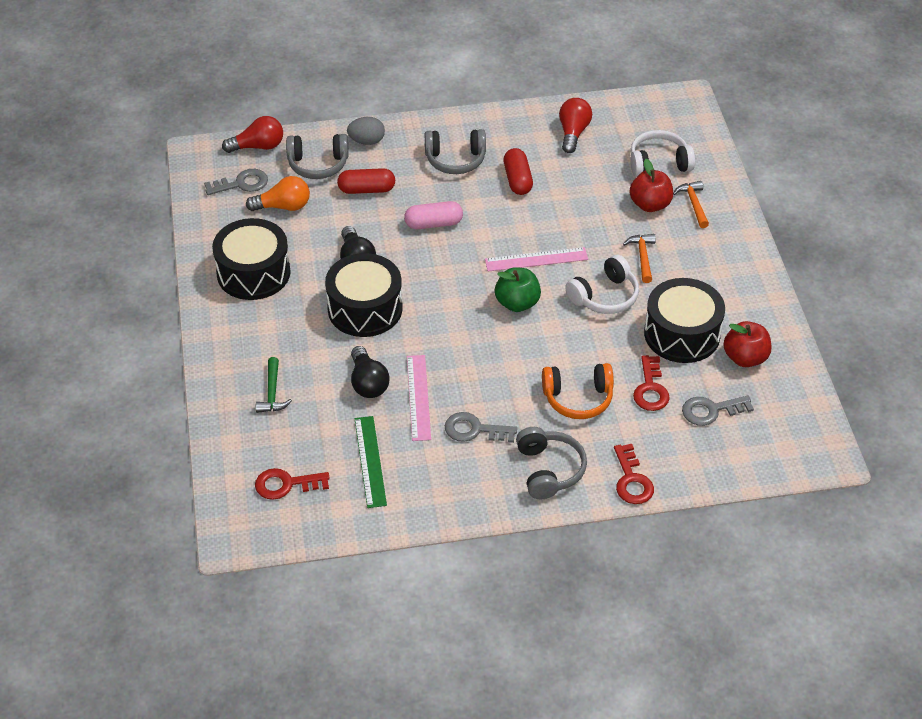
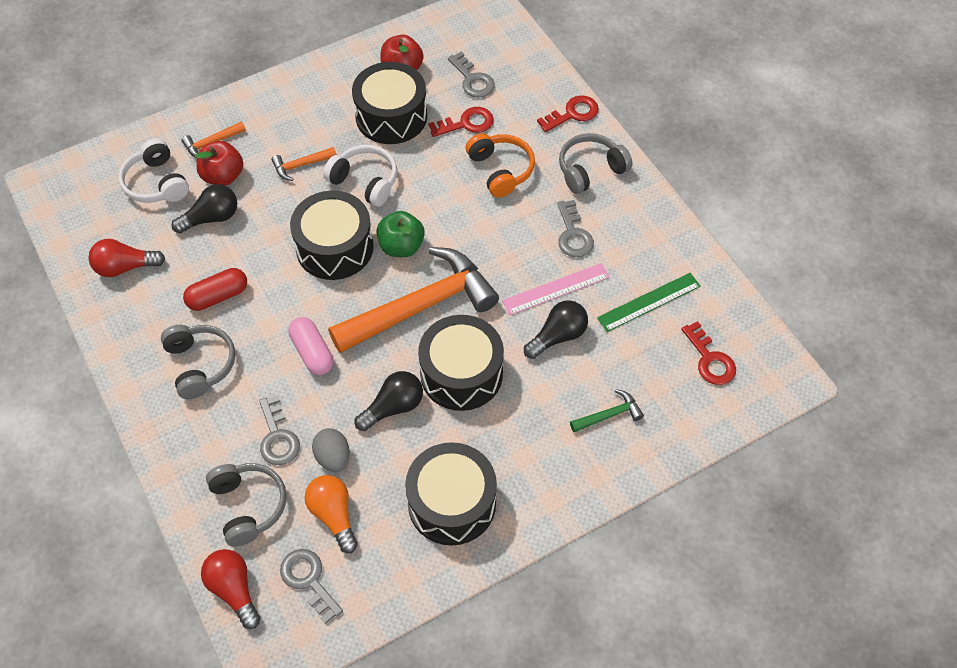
camera: 110 degrees left, 10 degrees up
red capsule [337,168,395,194] -> grey key [259,395,300,465]
grey egg [347,117,385,145] -> grey egg moved to [312,428,350,472]
pink ruler [485,247,588,271] -> black drum [290,191,374,280]
none -> black light bulb [171,184,237,233]
none -> orange hammer [328,247,499,353]

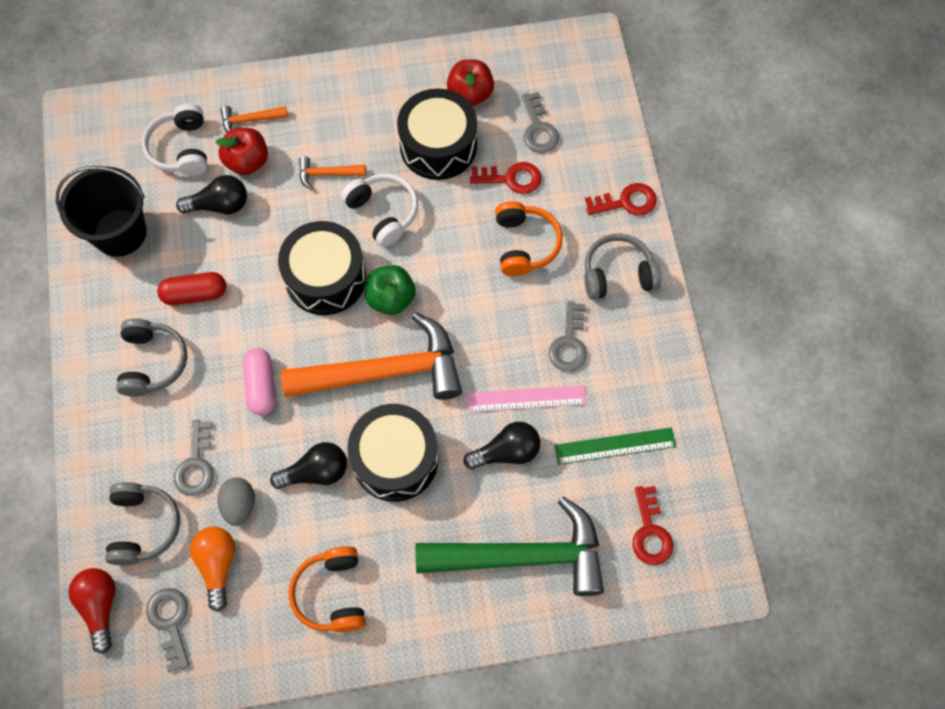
camera: 20 degrees right, 10 degrees up
red light bulb [88,239,165,277] -> black bucket [56,166,147,257]
black drum [405,442,497,545] -> orange headphones [289,546,366,632]
green hammer [570,389,644,432] -> green hammer [415,496,604,596], size x2.43

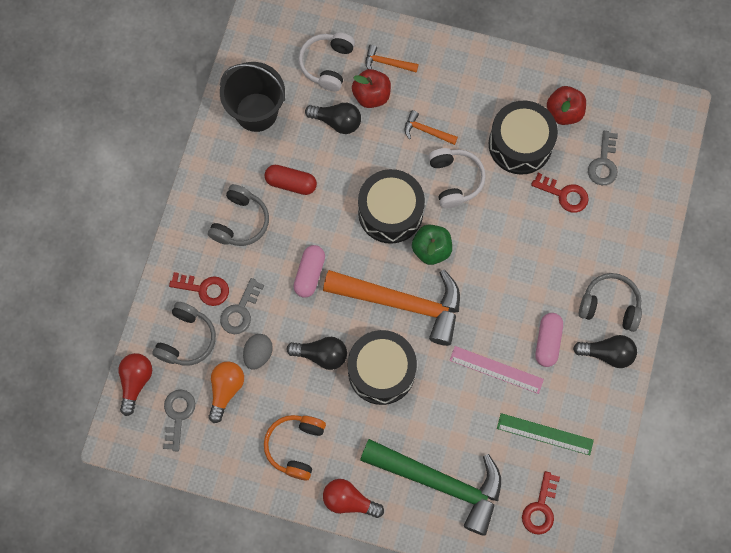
camera: 25 degrees right, 5 degrees up
black light bulb [464,422,540,469] -> black light bulb moved to [573,335,637,368]
orange headphones [495,201,562,276] -> none
grey key [549,301,587,372] -> pink capsule [535,313,563,367]
red key [585,183,657,215] -> red key moved to [169,272,229,306]
none -> red light bulb [323,479,384,518]

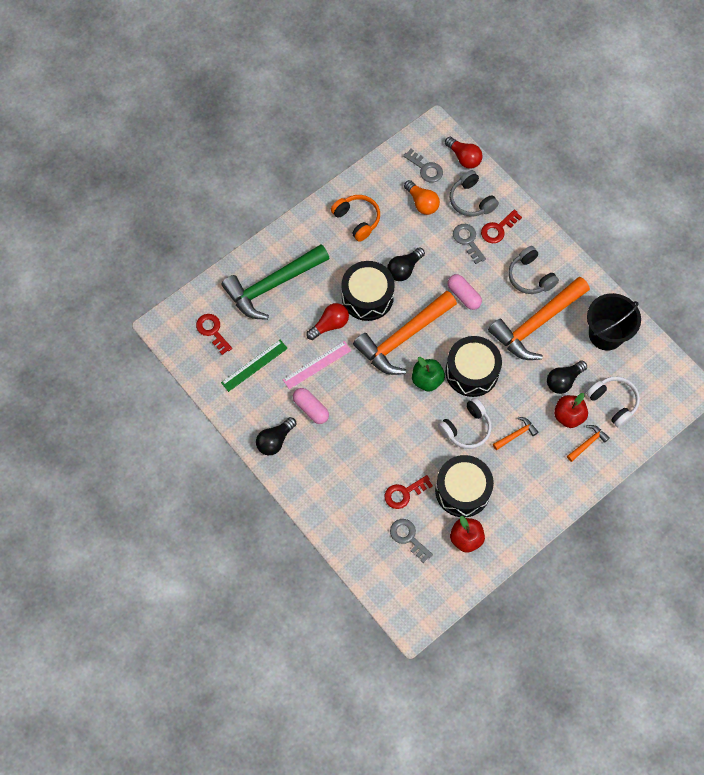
camera: 125 degrees right, 5 degrees down
grey egg [243,334,273,370] -> none
red capsule [264,165,317,195] -> orange hammer [488,277,590,360]
red light bulb [323,479,384,518] -> red light bulb moved to [306,303,349,340]
white headphones [428,148,486,208] -> white headphones turned 60 degrees counterclockwise [438,398,492,449]
grey headphones [579,273,642,332] -> none

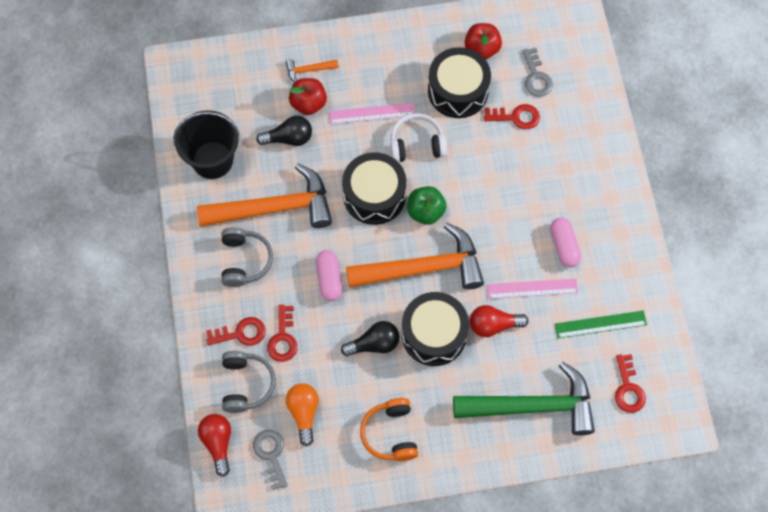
camera: 150 degrees left, 0 degrees up
black light bulb [256,417,296,455] -> none
grey key [453,224,486,264] -> red key [267,305,297,362]
orange hammer [493,417,538,450] -> pink ruler [329,103,415,124]
white headphones [586,376,640,428] -> none

